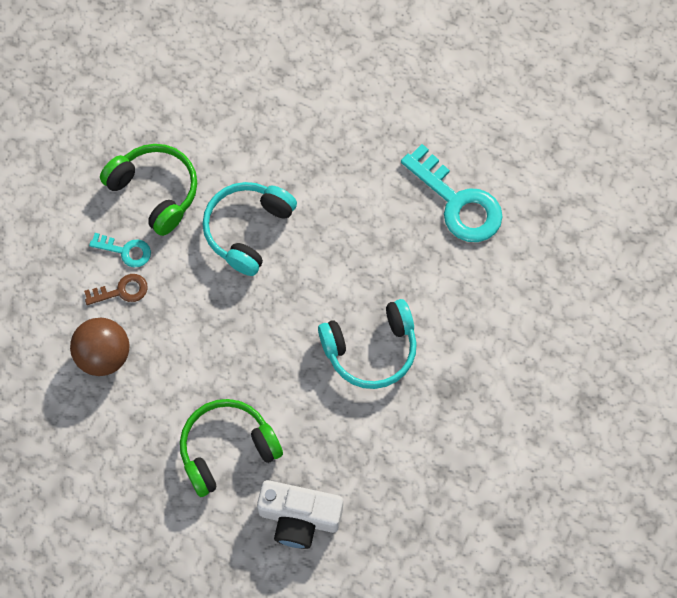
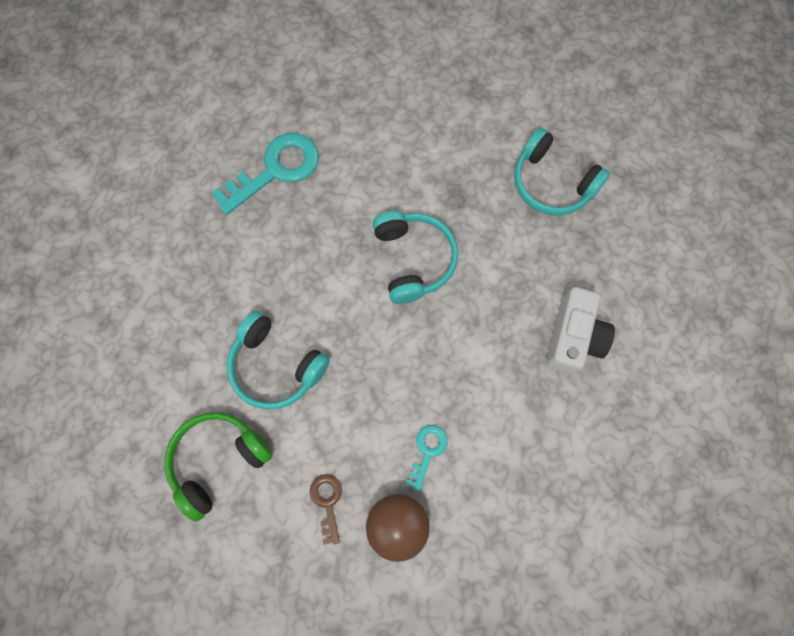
camera: 85 degrees left, 5 degrees up
turquoise key [89,233,151,267] -> turquoise key moved to [405,425,448,491]
green headphones [180,399,283,497] -> none
none -> turquoise headphones [514,128,610,215]

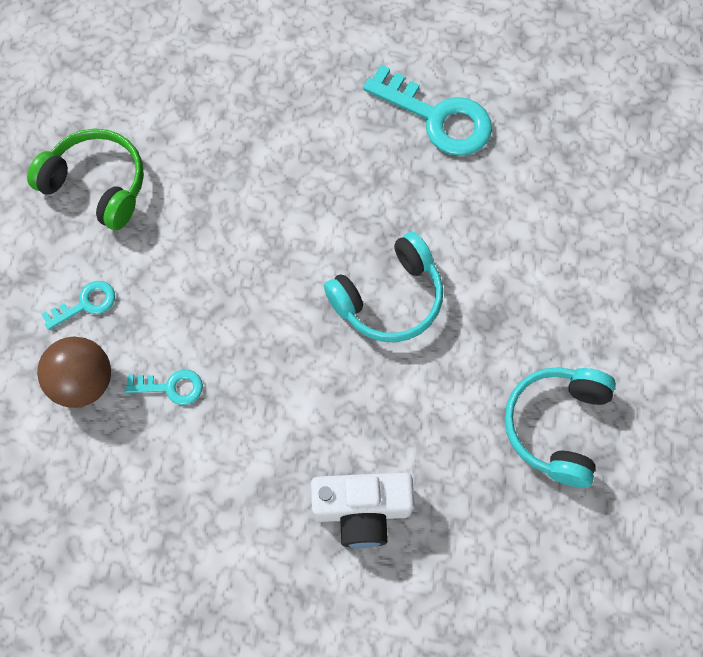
camera: 70 degrees right, 5 degrees down
turquoise headphones [227,311,330,410] -> none
brown key [310,474,342,545] -> turquoise key [41,281,115,330]

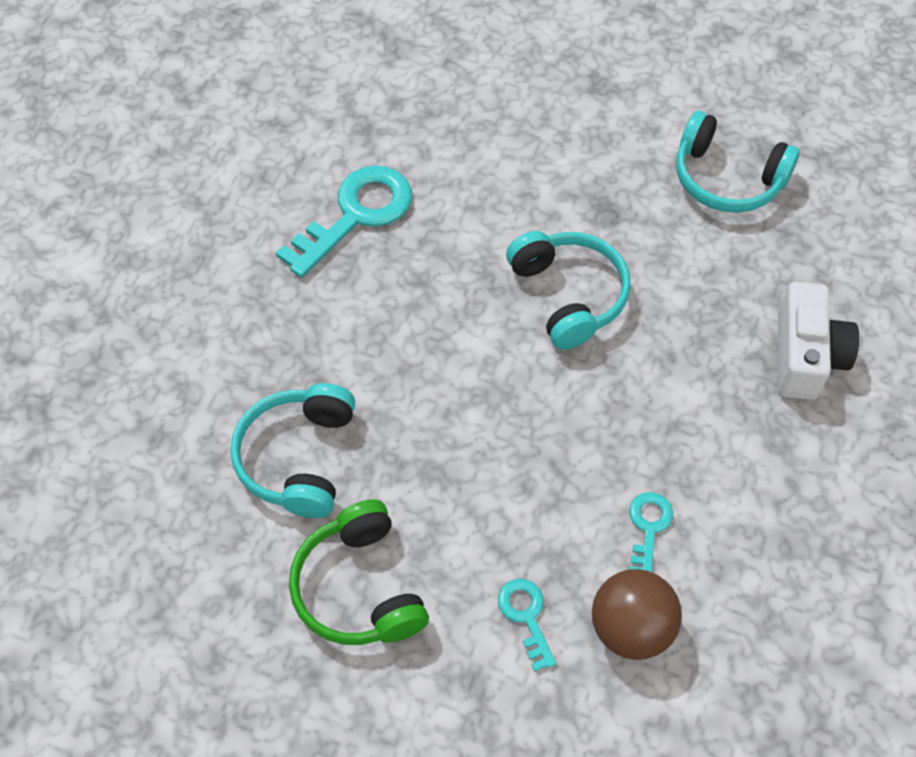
camera: 80 degrees left, 10 degrees down
green headphones [27,129,144,230] -> green headphones turned 60 degrees counterclockwise [289,500,429,645]
none -> turquoise headphones [230,383,355,518]

